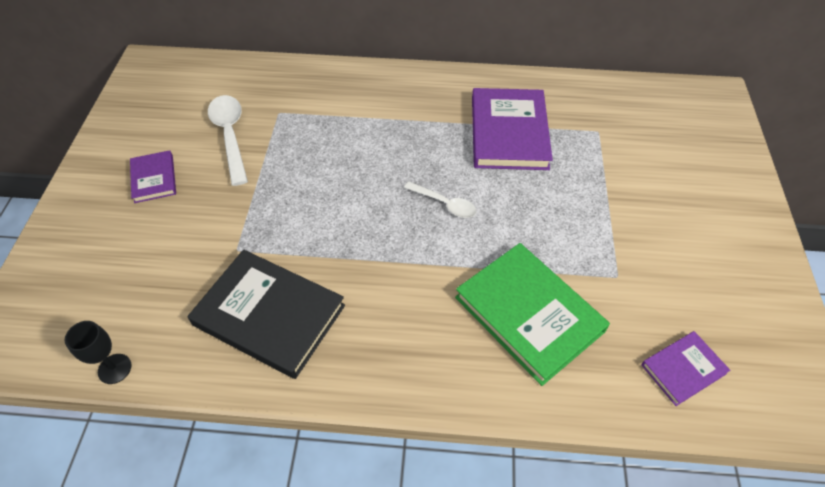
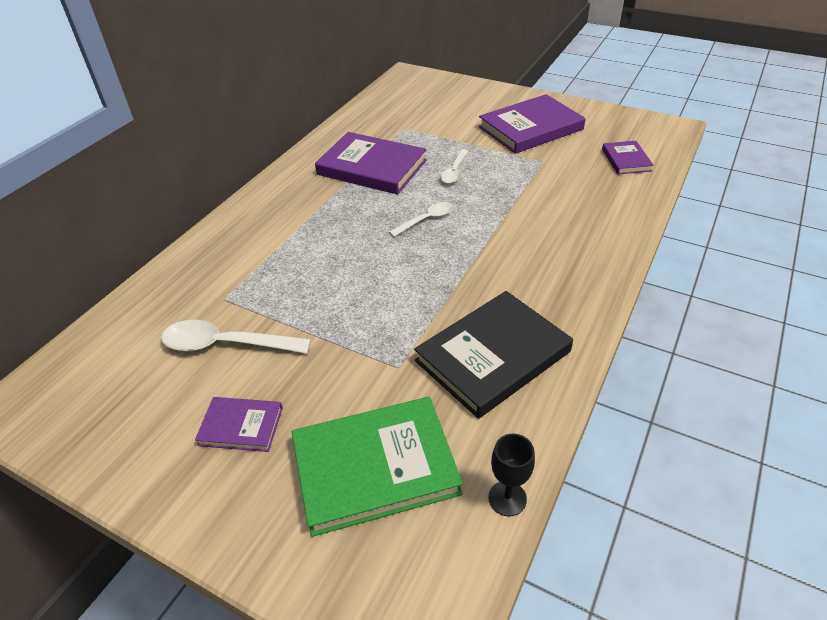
camera: 65 degrees left, 10 degrees down
green book [455,243,610,386] -> green book moved to [292,397,463,537]
none -> white spoon [441,149,468,184]
none -> purple book [479,94,586,154]

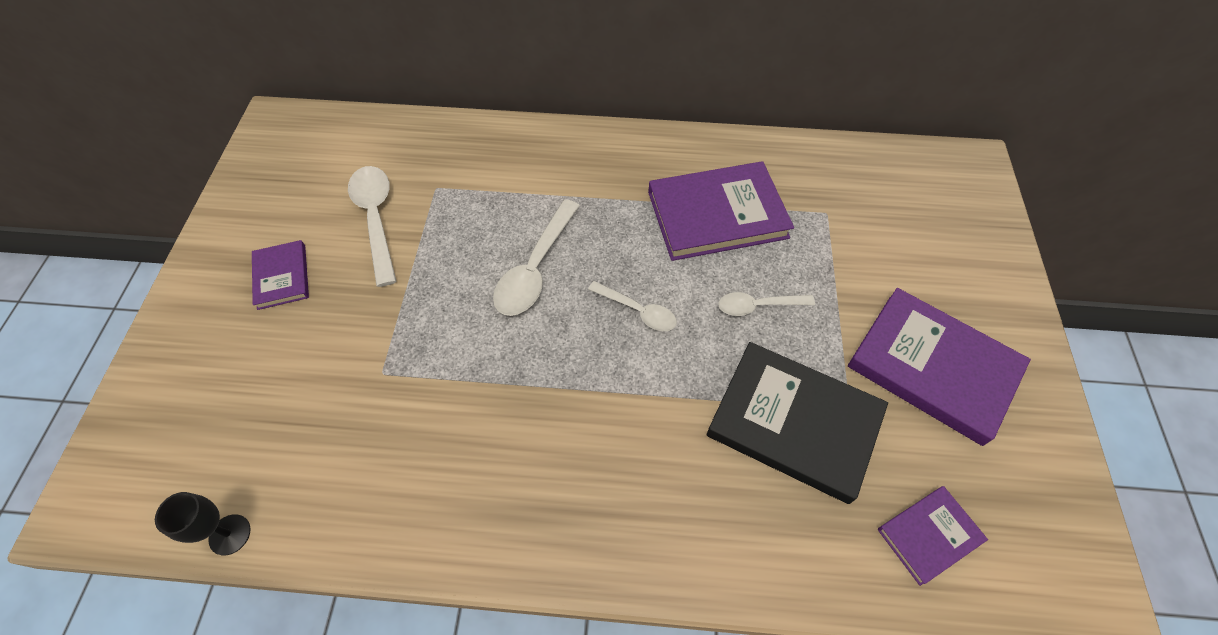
camera: 65 degrees right, 15 degrees up
green book [292,397,463,537] -> none
purple book [315,132,427,195] -> purple book turned 75 degrees clockwise [648,161,794,261]
black book [414,291,573,419] -> black book moved to [707,342,888,504]
none -> white spoon [493,199,580,316]

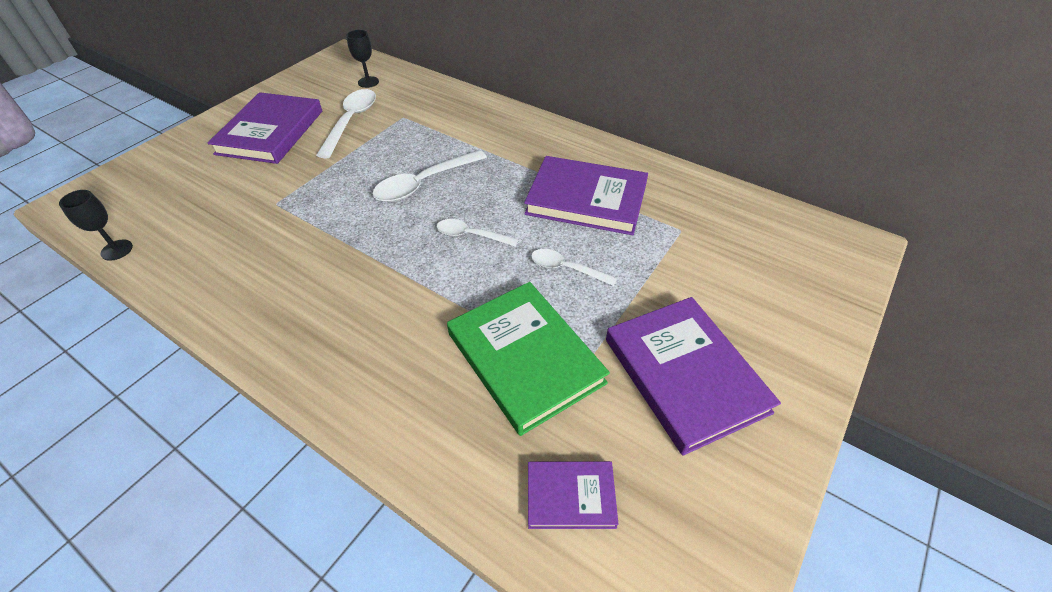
camera: 30 degrees right, 10 degrees down
purple book [252,240,309,310] -> purple book [208,92,322,164], size x1.92
white spoon [588,281,677,331] -> white spoon turned 135 degrees clockwise [437,219,519,247]
black book [707,342,888,504] -> green book [447,282,610,436]
none -> black goblet [347,30,379,88]

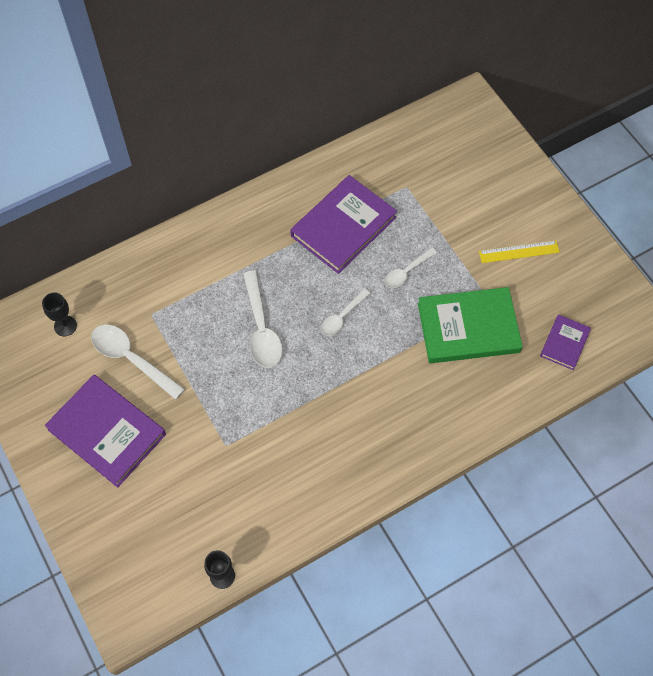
camera: 65 degrees left, 15 degrees up
purple book [606,297,781,456] -> yellow ruler [479,241,560,263]

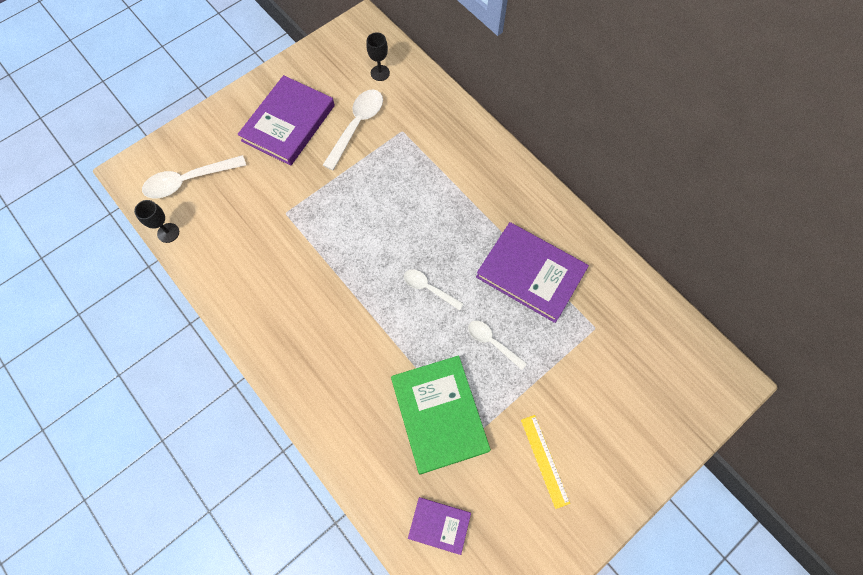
camera: 80 degrees right, 5 degrees up
white spoon [243,271,283,368] -> white spoon moved to [142,155,246,199]

